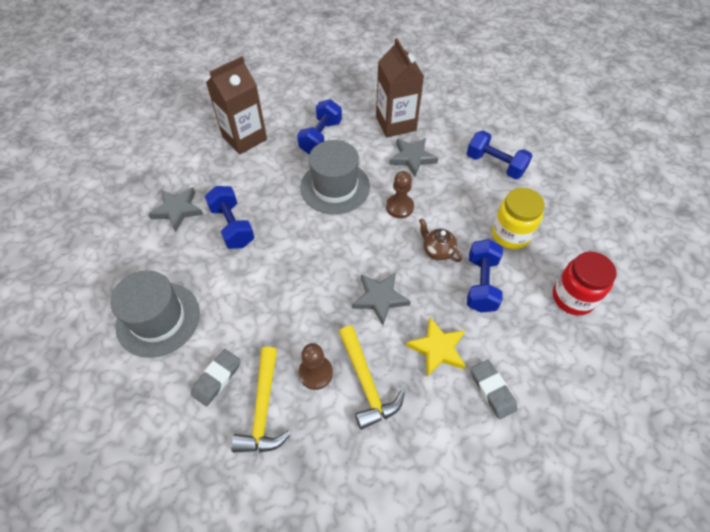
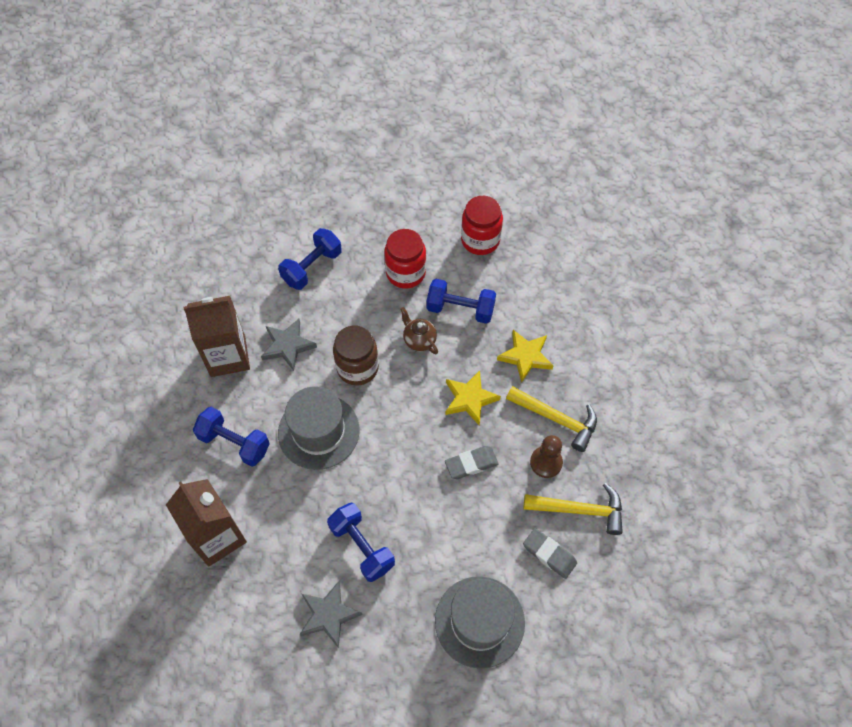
camera: 85 degrees left, 5 degrees up
blue dumbbell [205,186,255,249] -> blue dumbbell turned 75 degrees clockwise [327,502,395,582]
yellow hammer [339,326,405,430] -> yellow hammer turned 45 degrees clockwise [506,386,597,452]
grey star [352,273,411,325] -> yellow star [445,370,501,425]
brown pawn [386,171,414,218] -> brown jar [333,326,379,386]
brown teapot [419,218,462,262] -> brown teapot turned 90 degrees clockwise [400,307,438,354]
grey eraser [471,360,517,420] -> grey eraser moved to [445,446,499,479]
yellow jar [492,188,545,249] -> red jar [384,229,426,289]

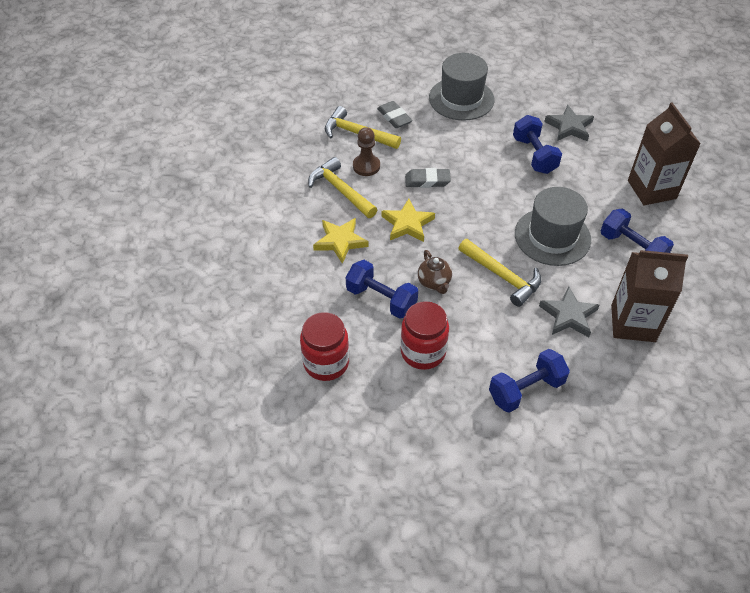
camera: 160 degrees left, 10 degrees down
brown jar [333,326,379,386] -> yellow hammer [458,239,541,307]

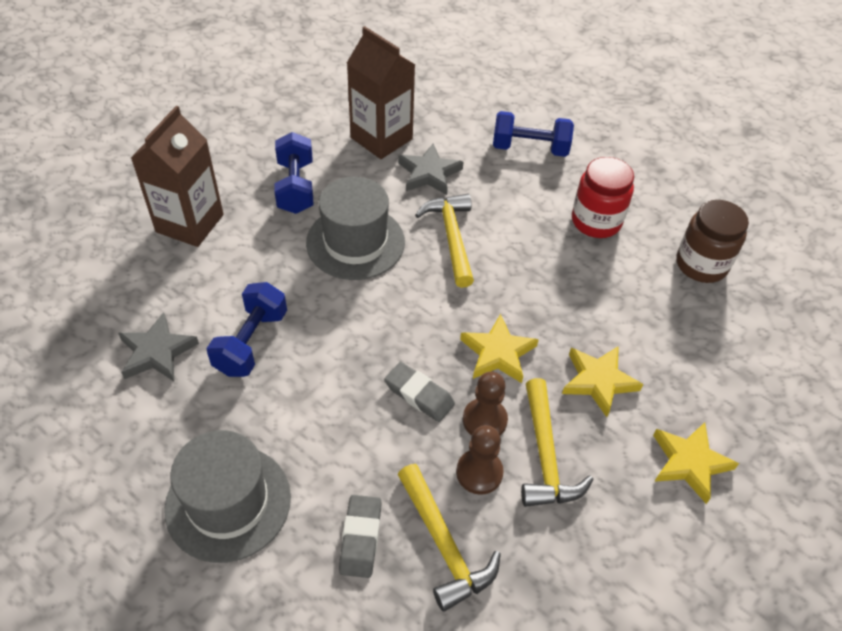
camera: 145 degrees left, 0 degrees up
red jar [300,312,349,381] -> brown jar [676,200,749,283]
blue dumbbell [346,260,418,319] -> none
brown teapot [418,250,452,294] -> none
none -> brown pawn [463,372,508,435]
none -> yellow star [653,423,739,504]

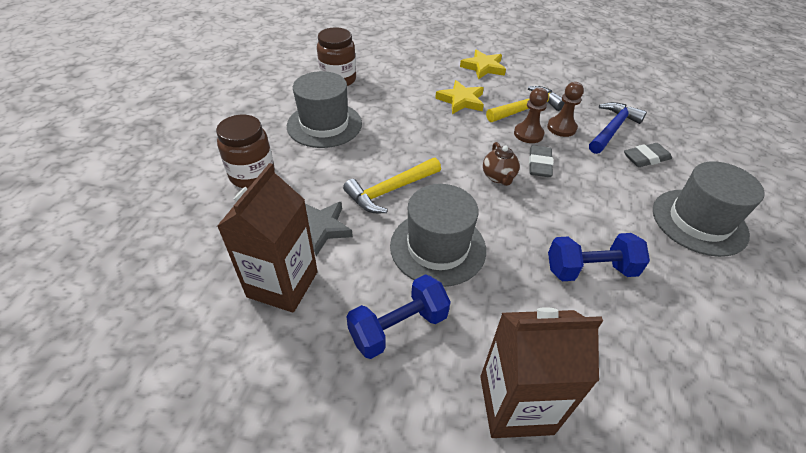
camera: 115 degrees left, 5 degrees down
grey star [118,312,199,381] -> none
yellow hammer [398,464,501,612] -> blue hammer [589,102,647,154]
yellow star [460,314,539,383] -> none
blue dumbbell [493,111,574,157] -> brown jar [216,115,275,188]
red jar [572,157,634,238] -> grey hat [287,71,362,148]
none -> brown teapot [483,142,520,186]

